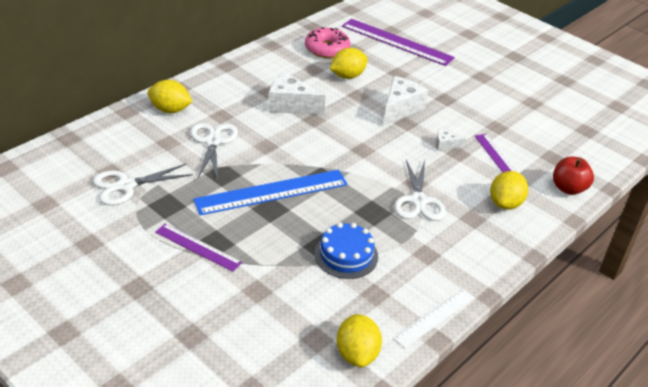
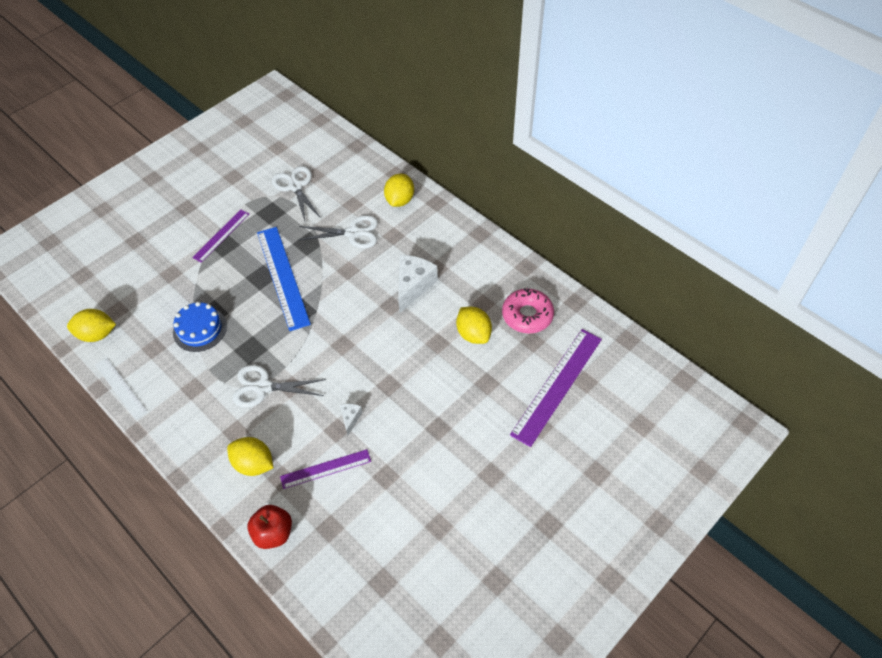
camera: 95 degrees right, 15 degrees up
white cheese [383,76,428,126] -> none

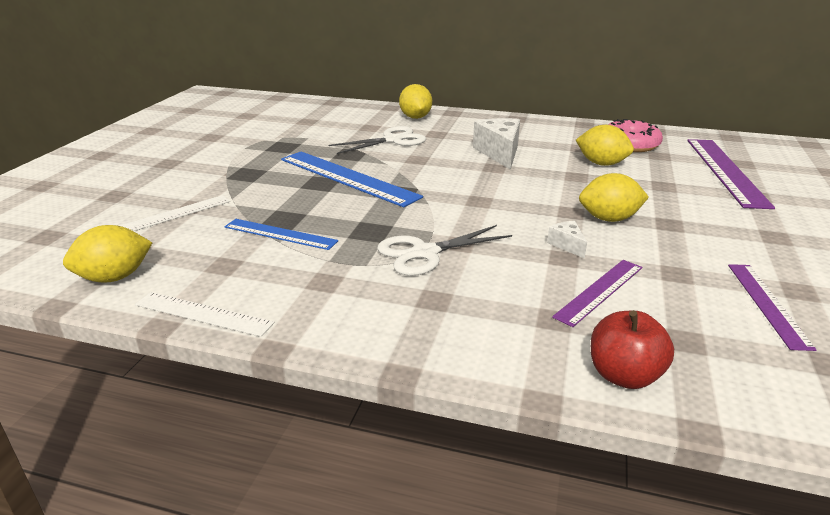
camera: 30 degrees left, 25 degrees down
blue cake [173,302,227,352] -> blue ruler [224,219,338,250]
purple ruler [192,209,249,263] -> purple ruler moved to [728,264,817,351]
yellow lemon [227,437,273,476] -> yellow lemon moved to [579,173,649,222]
white scissors [272,166,321,221] -> none
none -> white ruler [120,195,230,231]

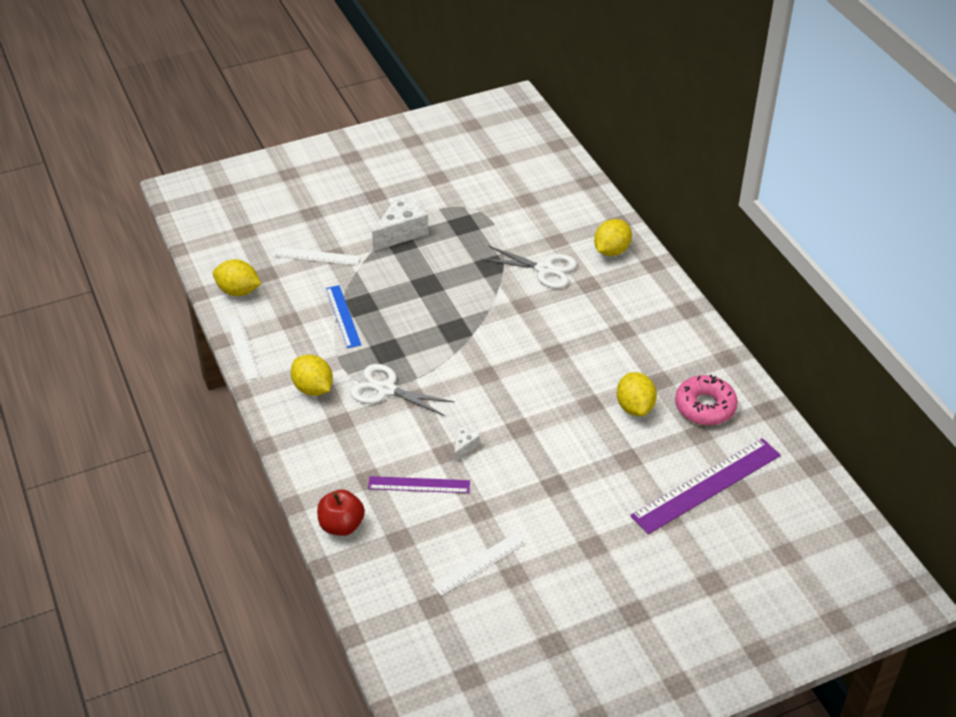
camera: 50 degrees right, 15 degrees up
blue ruler [281,152,423,207] -> none
white cheese [473,118,520,170] -> white cheese moved to [372,196,429,252]
yellow lemon [579,173,649,222] -> yellow lemon moved to [291,354,333,396]
purple ruler [728,264,817,351] -> white ruler [431,532,526,596]

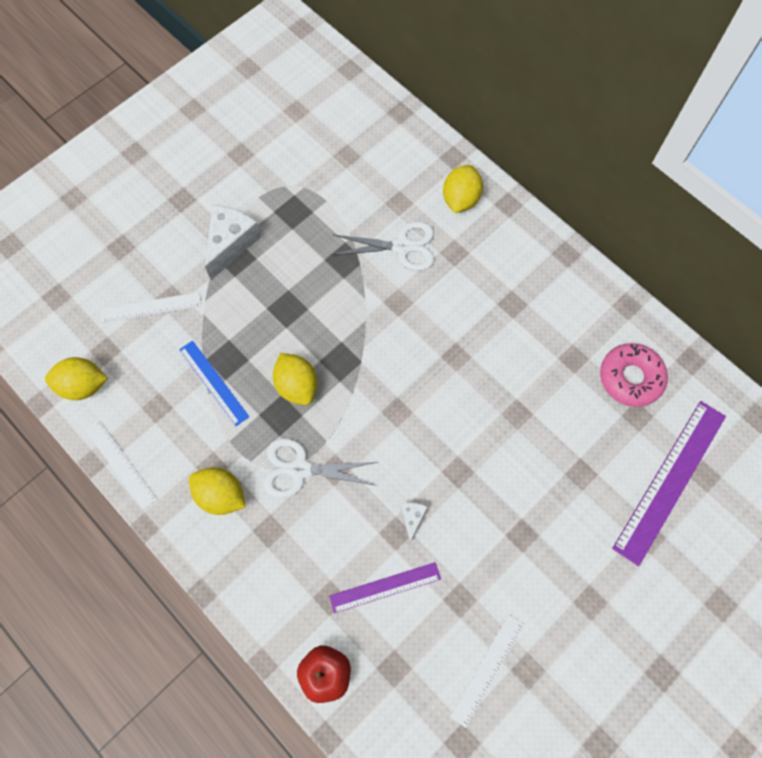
camera: 20 degrees left, 25 degrees up
yellow lemon [617,372,657,416] -> yellow lemon moved to [273,353,317,405]

